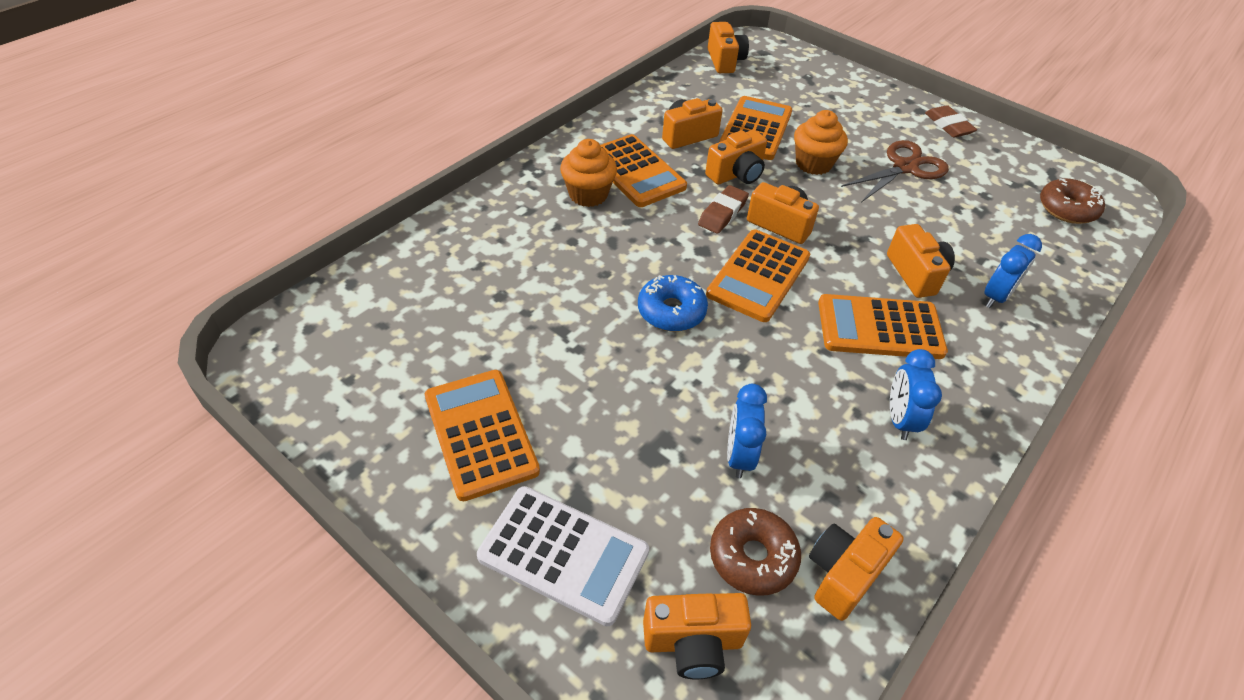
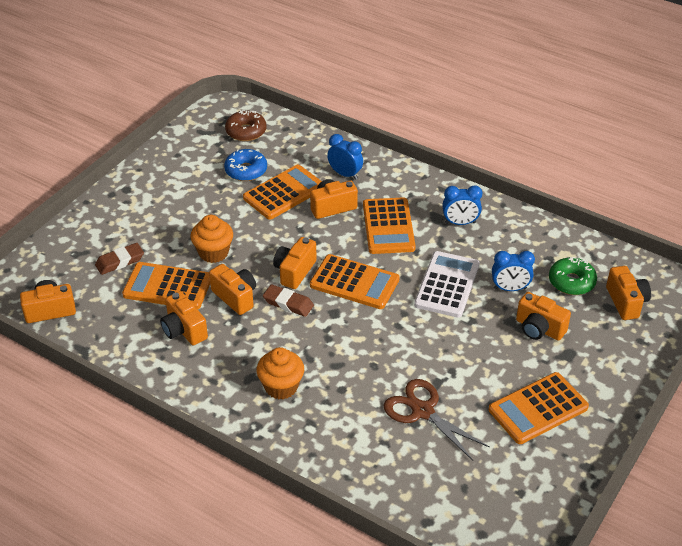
camera: 95 degrees left, 5 degrees down
white calculator [477,486,649,626] -> white calculator moved to [414,251,479,318]
orange calculator [600,134,687,207] -> orange calculator moved to [243,165,322,219]
blue donut [638,275,708,332] -> blue donut moved to [224,149,267,181]
brown donut [710,508,801,596] -> green donut [549,257,597,295]
orange camera [809,517,904,621] -> orange camera moved to [516,292,571,341]
brown scissors [841,140,949,202] -> brown scissors moved to [384,379,490,461]
brown eraser [925,105,977,137] -> brown eraser moved to [95,243,144,275]

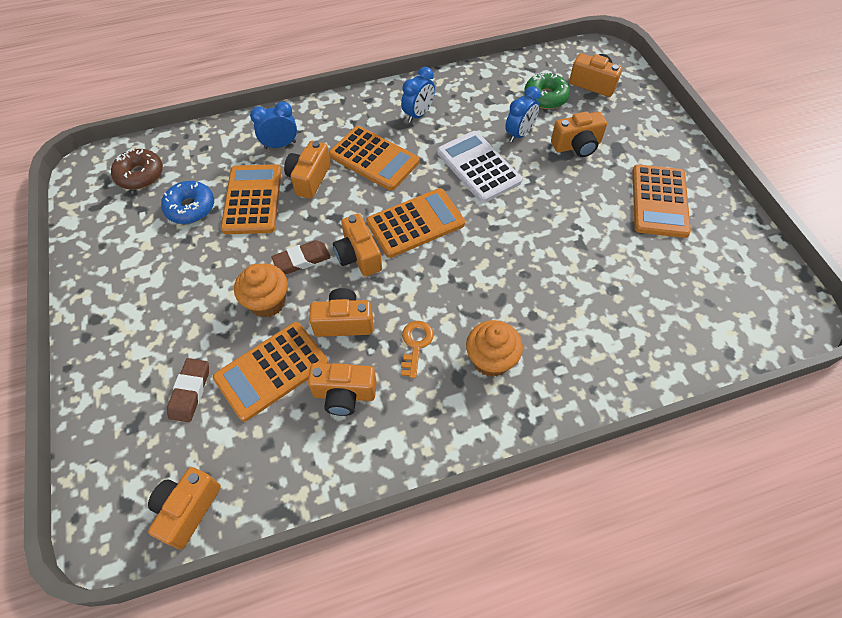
camera: 50 degrees left, 15 degrees up
brown eraser [263,284,314,317] -> brown eraser moved to [271,240,331,274]
brown scissors [384,379,490,461] -> none
none -> orange key [401,321,434,378]

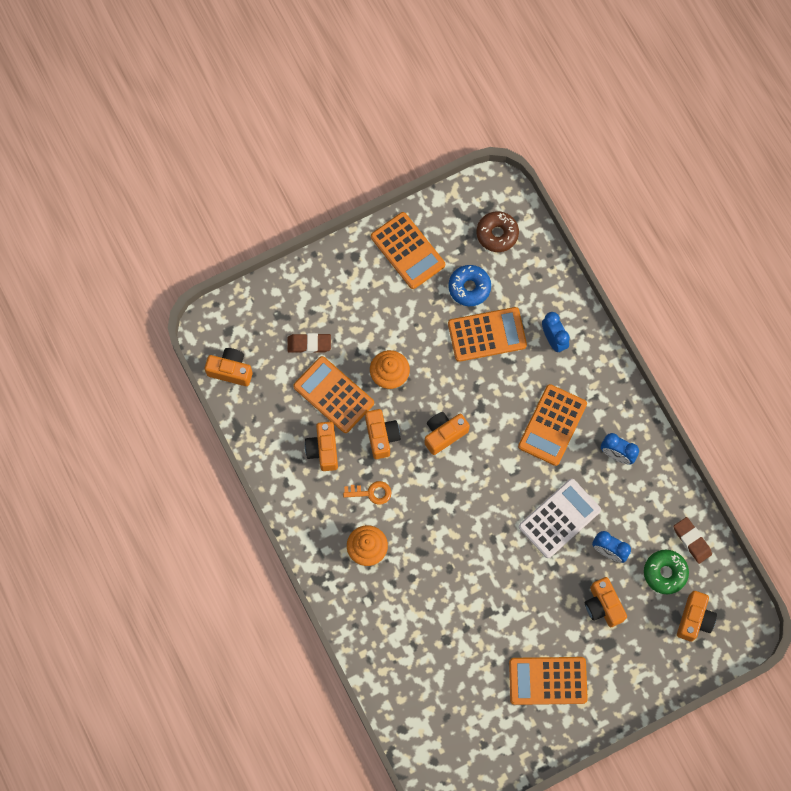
camera: 80 degrees right, 15 degrees up
brown eraser [271,240,331,274] -> brown eraser moved to [673,517,712,564]
orange camera [284,141,331,199] -> none
orange calculator [366,188,465,258] -> orange calculator moved to [371,212,445,289]

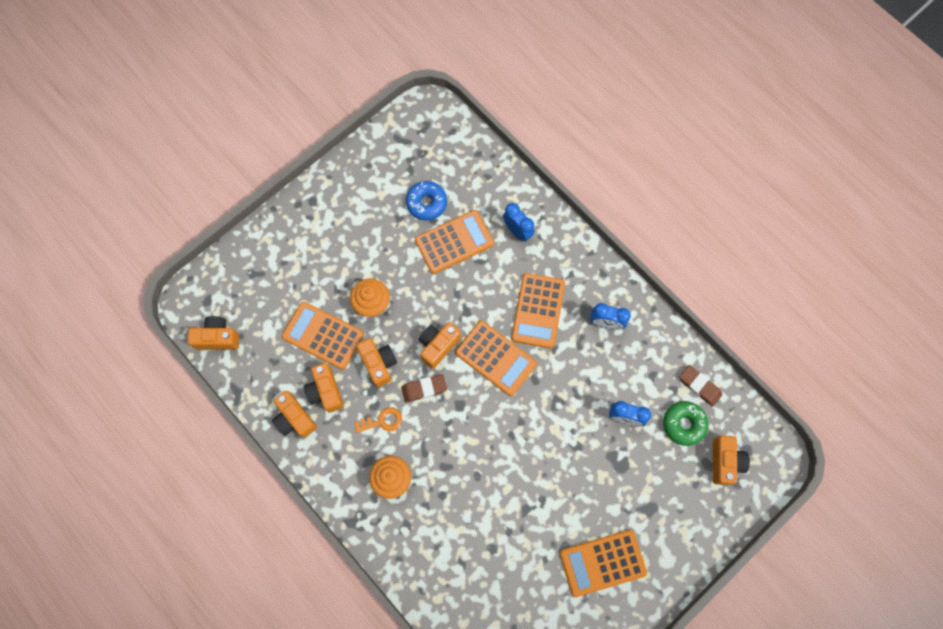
camera: 15 degrees left, 0 degrees up
brown eraser [287,333,331,353] -> brown eraser moved to [401,374,447,403]
orange calculator [371,212,445,289] -> orange calculator moved to [455,320,537,396]
brown donut [477,211,519,252] -> none
white calculator [519,479,601,558] -> none
orange camera [585,577,627,627] -> orange camera moved to [272,391,317,438]

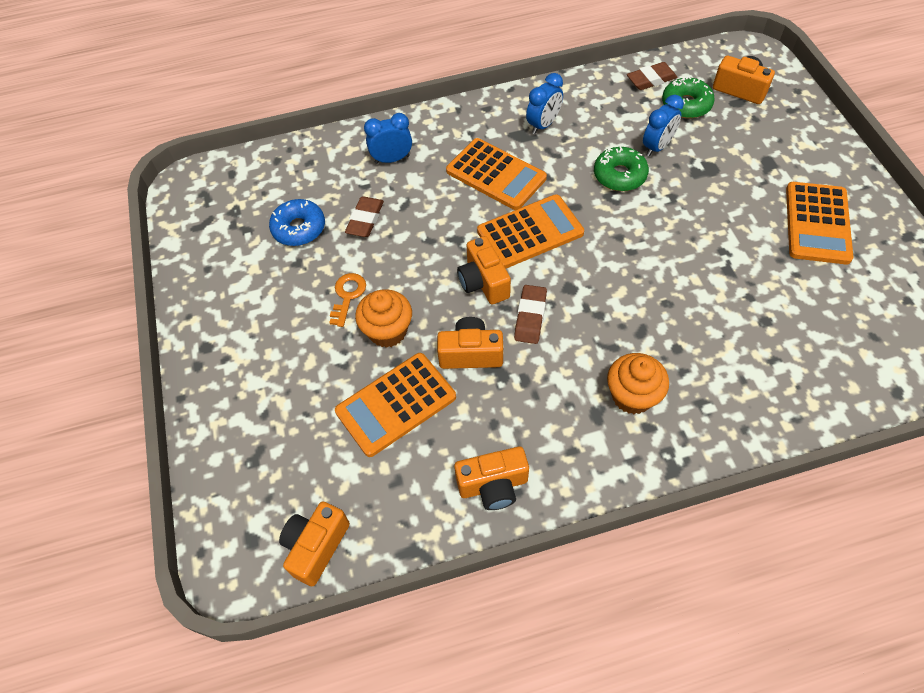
camera: 60 degrees left, 15 degrees down
orange camera [304,363,344,413] -> none
orange key [354,407,402,433] -> orange key moved to [329,273,366,327]
orange calculator [415,210,494,274] -> brown eraser [345,196,384,237]
none -> green donut [594,147,649,191]

